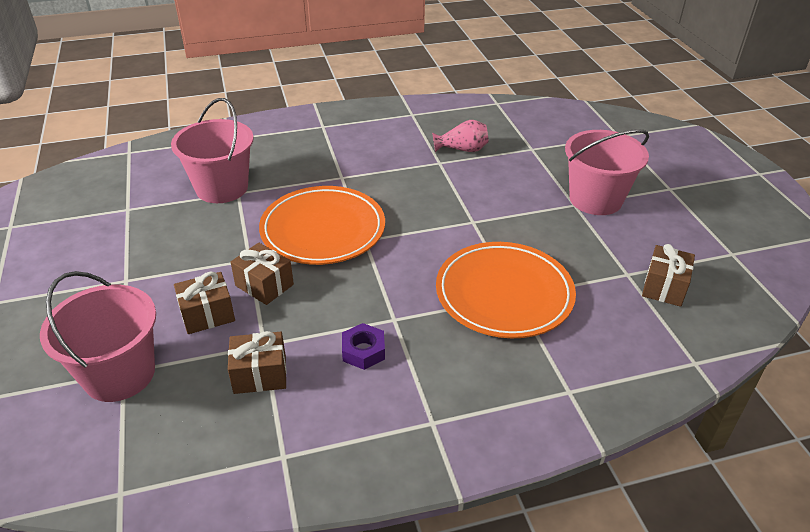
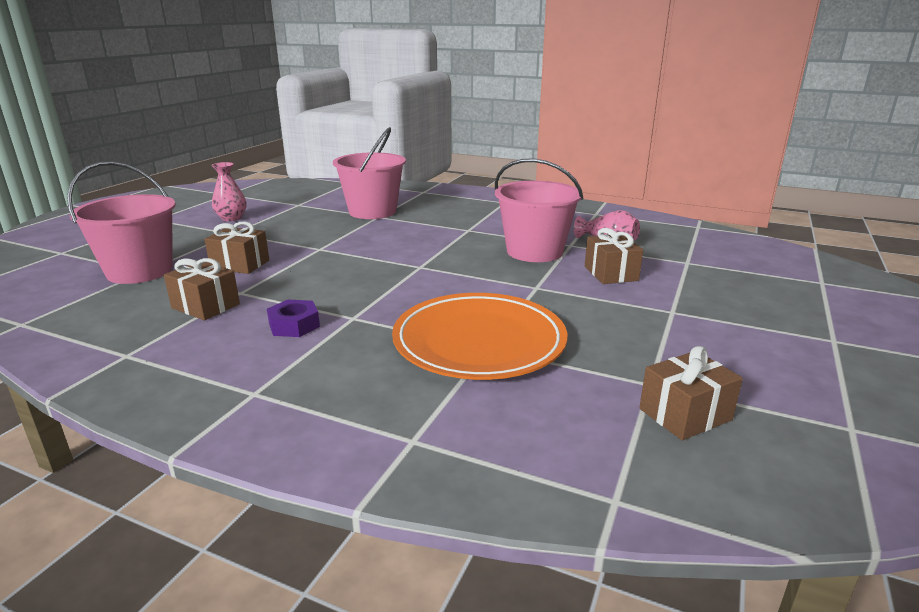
camera: 40 degrees right, 15 degrees down
brown gift [231,242,294,305] -> brown gift moved to [585,228,643,284]
orange plate [259,186,385,265] -> none
pink bucket [565,129,649,215] -> pink bucket moved to [495,158,583,262]
none -> pink vase [211,162,246,221]

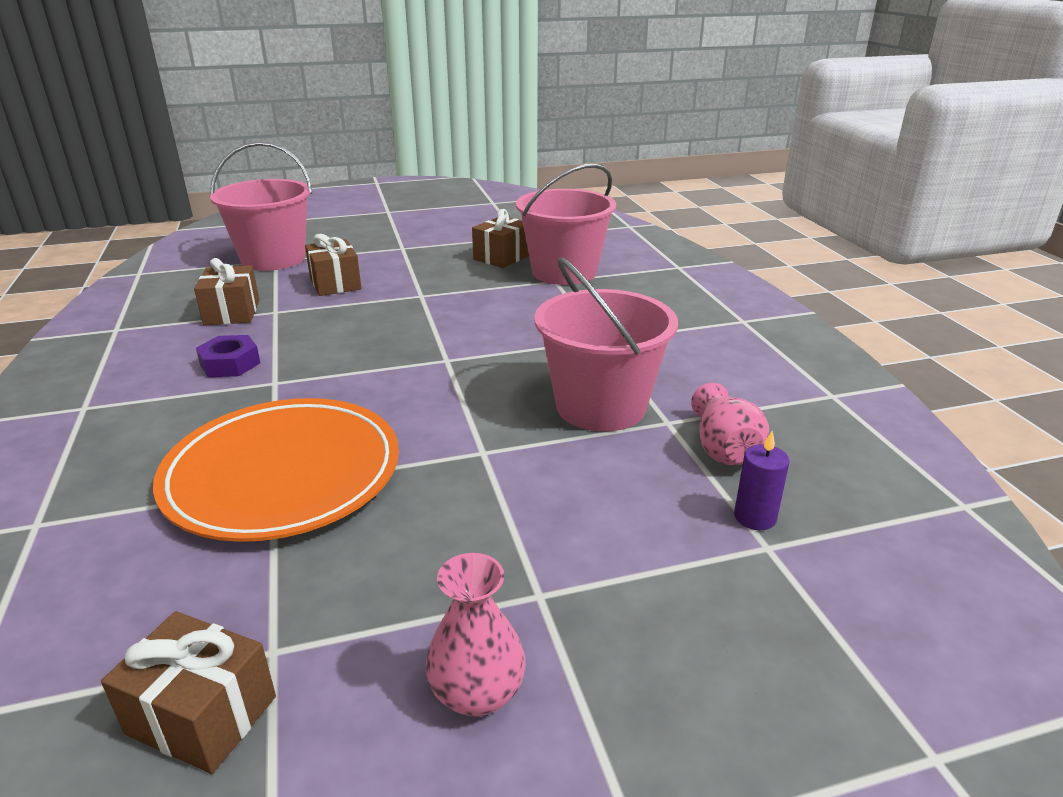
camera: 50 degrees right, 5 degrees up
pink vase [211,162,246,221] -> pink vase moved to [426,553,526,717]
brown gift [585,228,643,284] -> brown gift moved to [472,209,529,268]
none -> purple candle [734,431,790,530]

